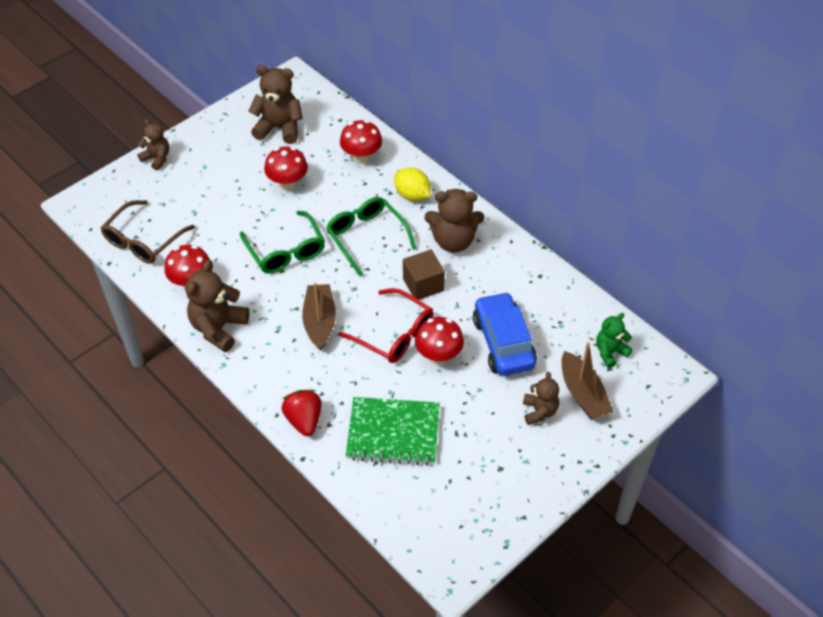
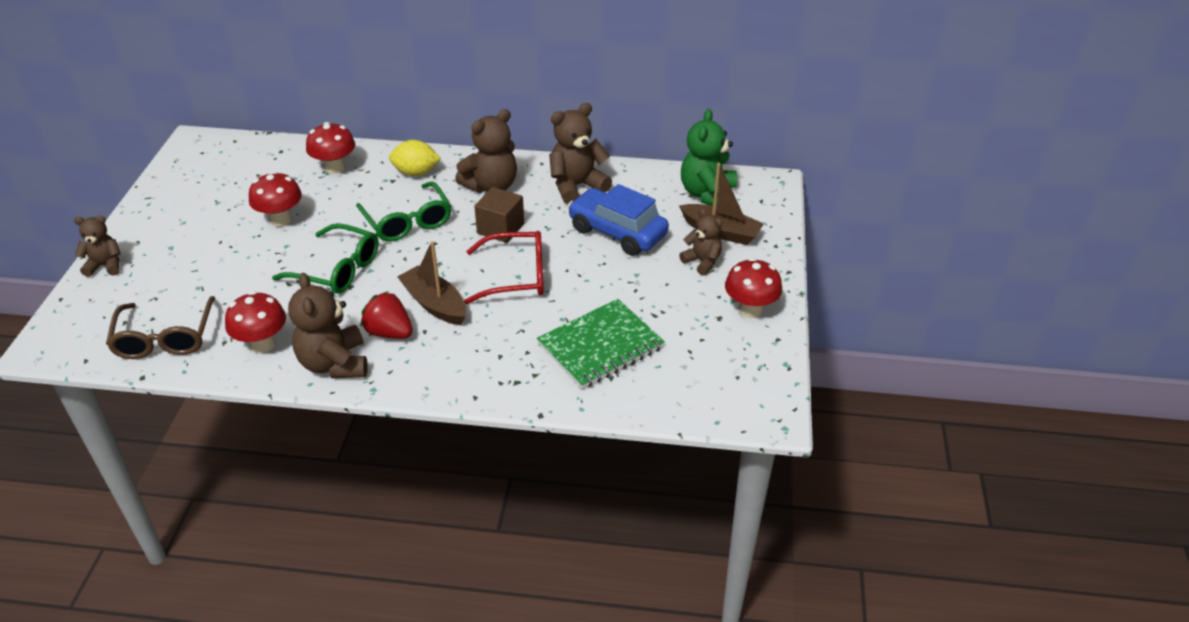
camera: 40 degrees left, 10 degrees down
brown teddy bear [248,65,303,144] -> brown teddy bear moved to [549,103,612,204]
red strawberry [281,390,321,436] -> red strawberry moved to [361,291,413,339]
green glasses [326,197,416,277] -> green glasses turned 135 degrees counterclockwise [356,181,451,242]
red mushroom [415,317,464,365] -> red mushroom moved to [725,258,782,318]
green teddy bear [596,313,633,368] -> green teddy bear [681,109,737,206], size x1.64

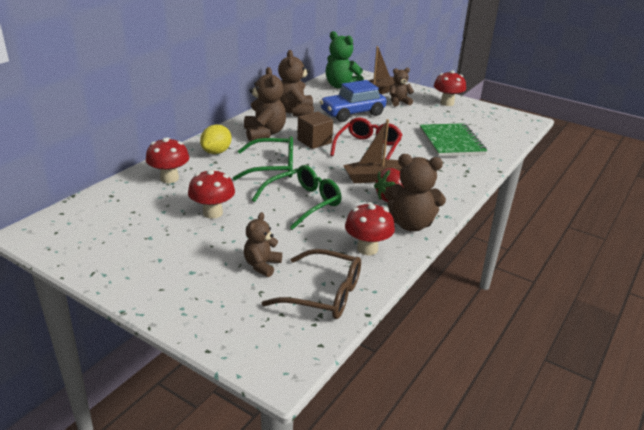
camera: 65 degrees left, 10 degrees down
brown teddy bear [74,216,121,277] -> brown teddy bear moved to [244,212,282,277]

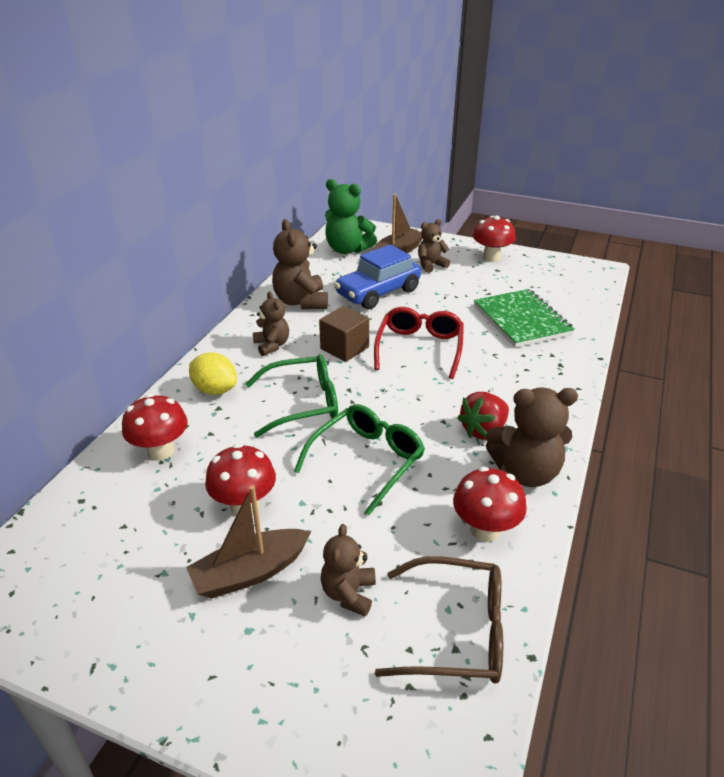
camera: 10 degrees left, 5 degrees up
yellow lemon [200,125,231,154] -> yellow lemon turned 75 degrees counterclockwise [189,352,237,395]
brown teddy bear [244,67,286,141] -> brown teddy bear [253,291,289,356], size x0.61
brown boat [343,119,402,183] -> brown boat moved to [186,485,311,599]

